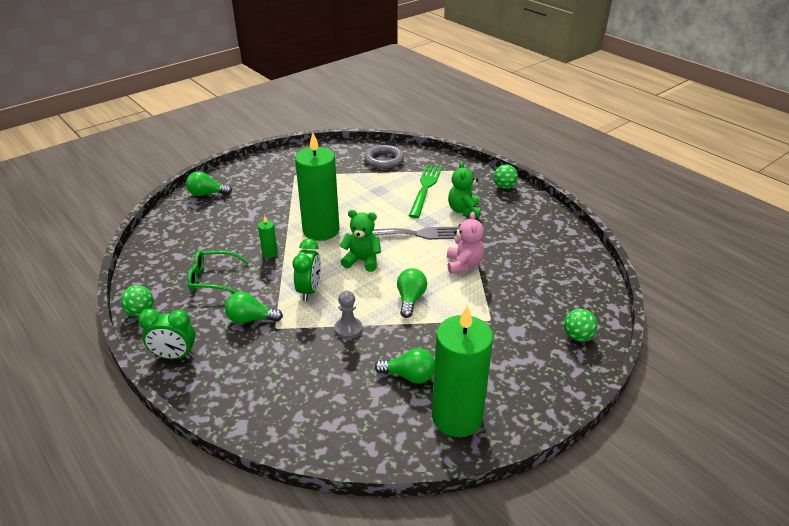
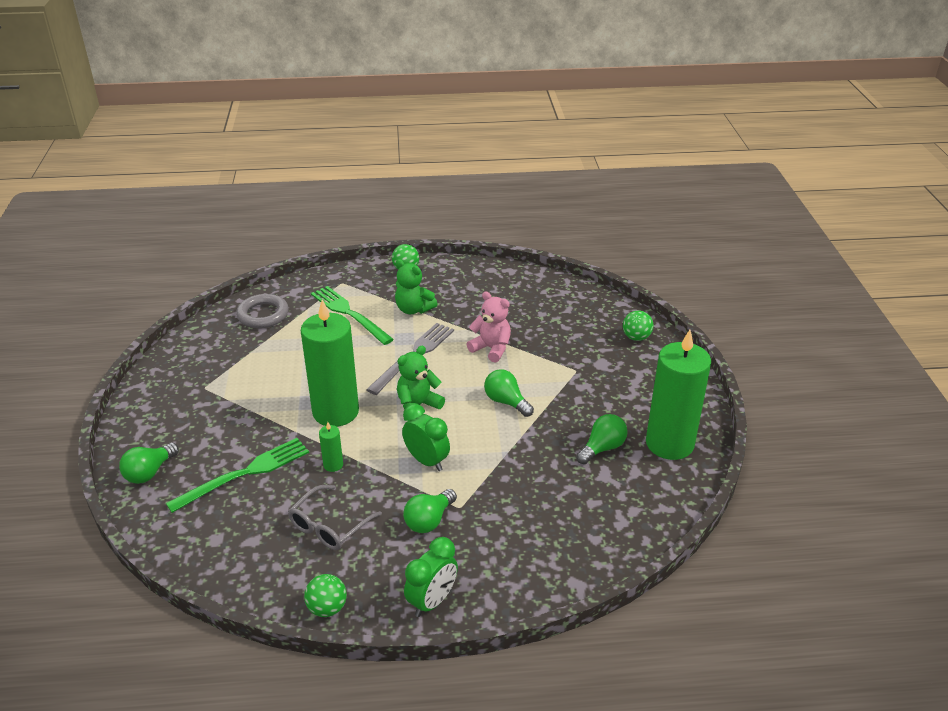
camera: 55 degrees left, 0 degrees up
green glasses [187,250,249,293] -> grey glasses [288,485,382,550]
grey pawn [334,291,363,339] -> none
none -> green fork [166,438,309,513]

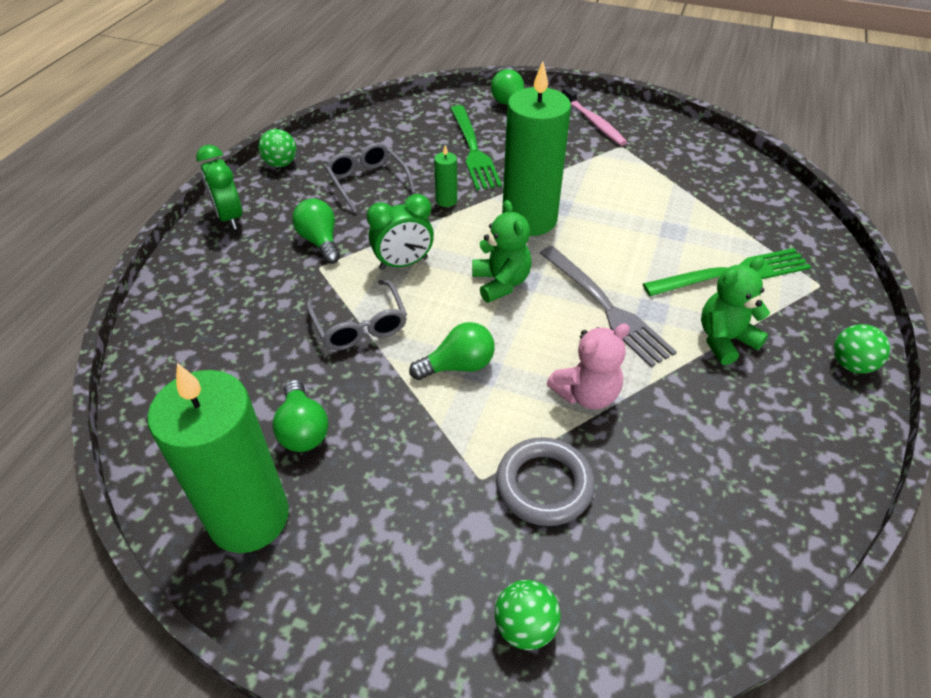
camera: 115 degrees right, 10 degrees up
grey ring [236,294,289,328] -> grey ring moved to [496,437,595,526]
none -> grey glasses [306,280,407,350]
none -> pink toothbrush [562,86,627,146]

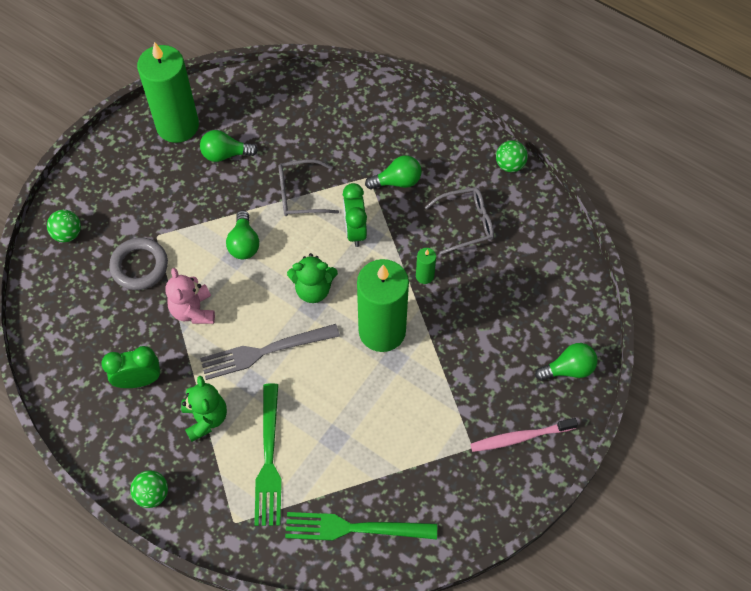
camera: 105 degrees right, 15 degrees up
green clock [196,145,242,230] -> green clock moved to [101,346,160,388]
green fork [450,105,502,190] -> green fork moved to [285,512,437,541]

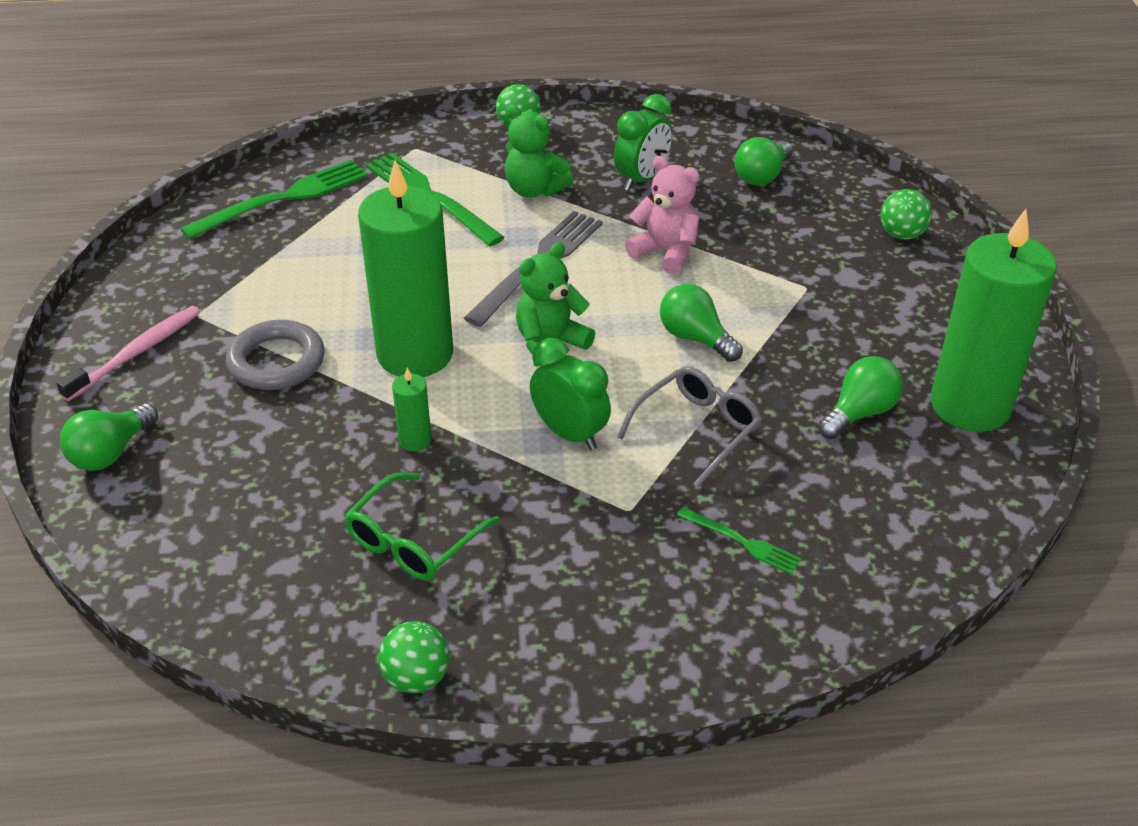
camera: 140 degrees right, 20 degrees down
grey ring [109,237,168,290] -> grey ring moved to [226,320,324,390]
green light bulb [365,155,422,189] -> green light bulb moved to [734,137,793,186]
grey glasses [425,187,494,255] -> green glasses [344,472,500,581]
none -> green fork [677,507,802,575]

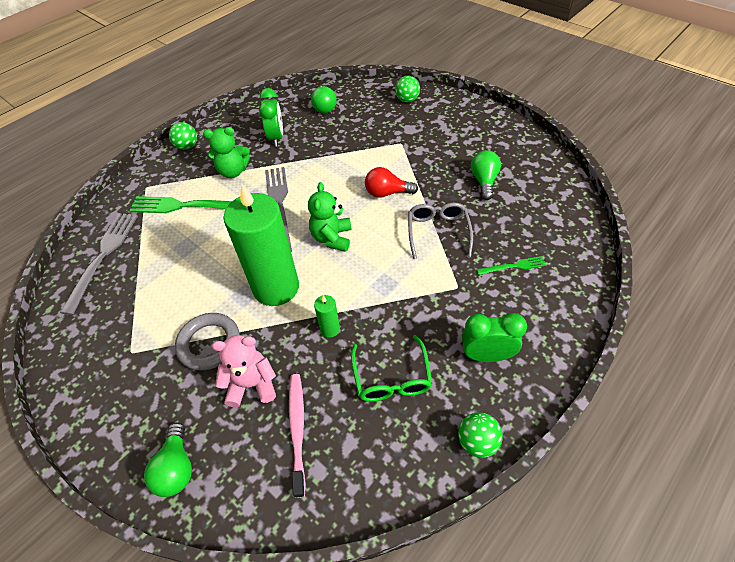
camera: 40 degrees left, 10 degrees up
pink toothbrush [57,306,200,401] -> pink toothbrush moved to [289,374,306,498]
green fork [180,160,368,239] -> grey fork [60,213,138,315]
green clock [530,338,611,450] -> green clock moved to [462,313,527,362]
pink teddy bear [625,156,699,274] -> pink teddy bear moved to [212,335,276,407]
green light bulb [660,284,743,362] -> red light bulb [365,167,418,198]
green candle [930,209,1057,432] -> none

